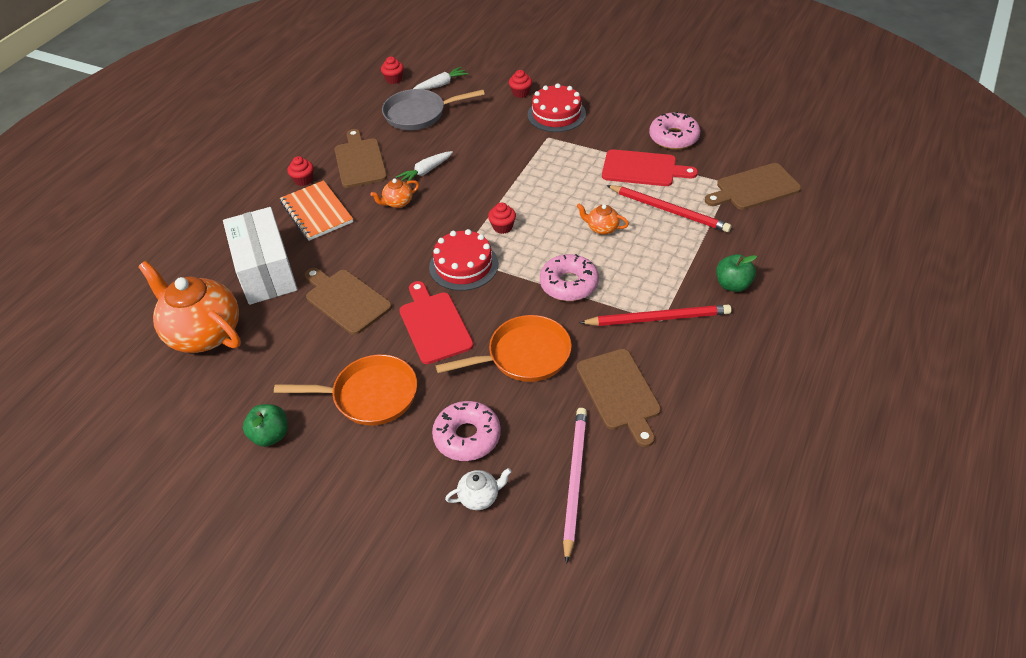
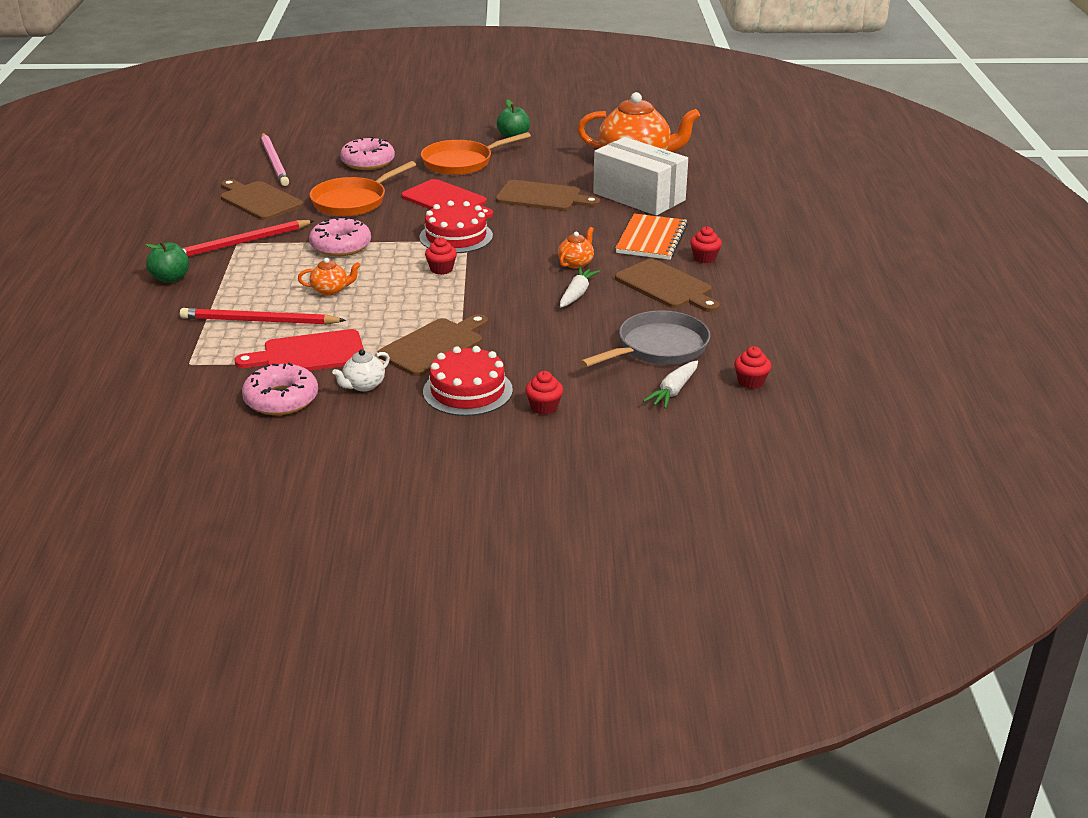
camera: 150 degrees right, 15 degrees down
orange notebook [280,180,353,241] -> orange notebook turned 75 degrees clockwise [615,213,688,260]
white teapot [445,468,512,510] -> white teapot moved to [332,349,390,391]
brown cutting board [705,163,801,210] -> brown cutting board moved to [377,314,488,376]

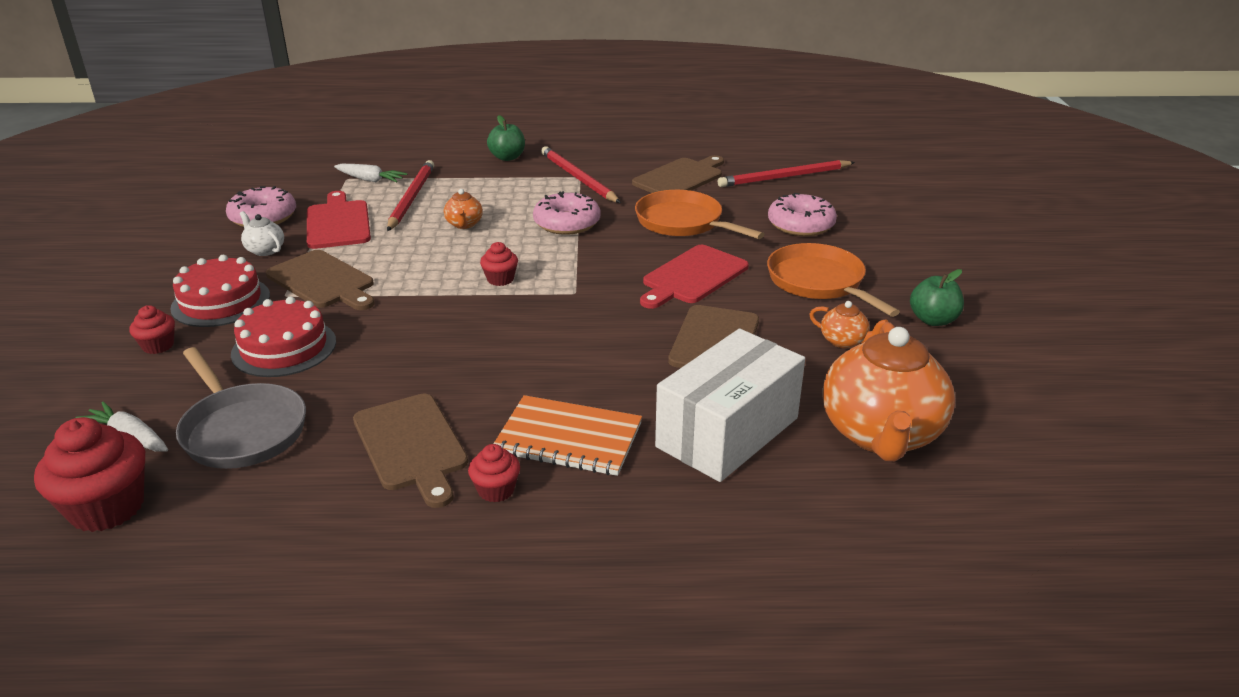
camera: 90 degrees right, 0 degrees up
pink pencil [261,133,289,186] -> red pencil [718,160,855,187]
red cake [420,201,493,253] -> red cake moved to [231,296,336,377]
orange teapot [558,227,594,269] -> orange teapot moved to [810,301,888,348]
white carrot [560,267,600,307] -> white carrot moved to [334,164,407,182]
brown cutting board [615,259,720,312] -> brown cutting board turned 75 degrees counterclockwise [353,393,468,508]
red cupcake [734,346,771,389] -> red cupcake [34,417,145,532], size x1.88

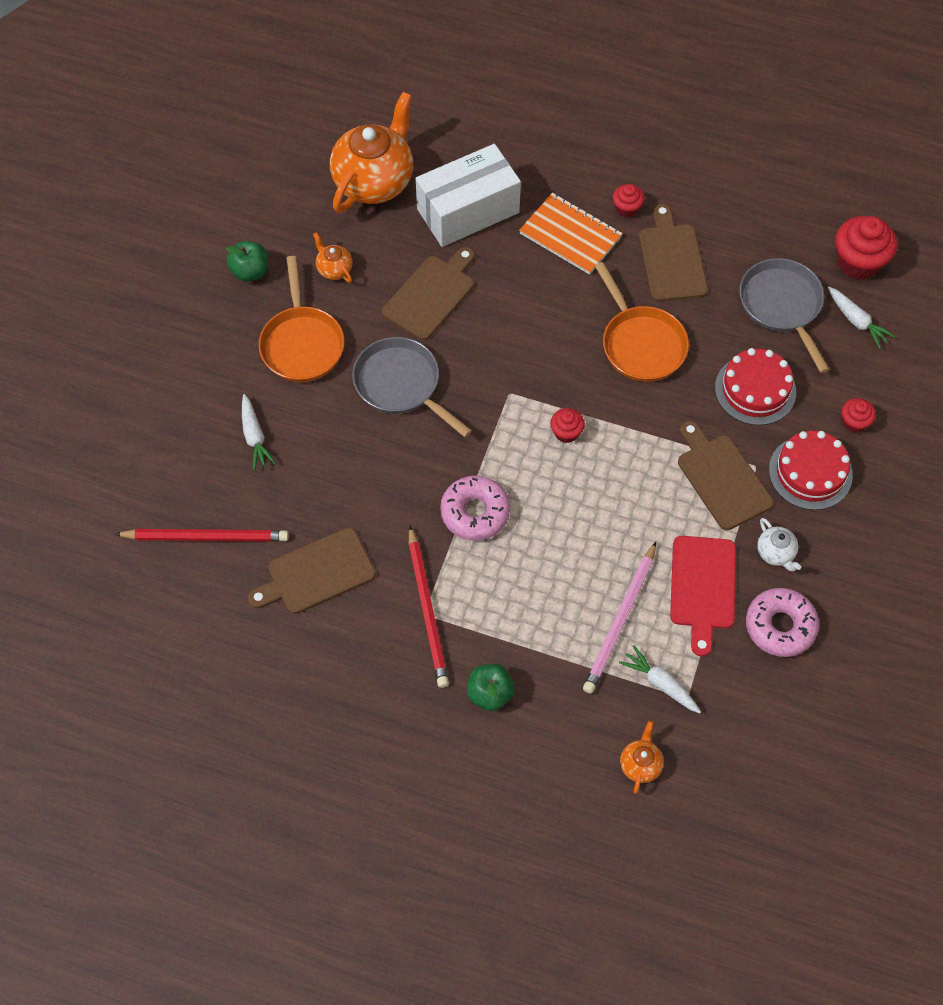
camera: 160 degrees left, 30 degrees up
red pencil [387,160,434,231] -> pink pencil [583,542,656,694]
orange teapot [444,189,483,229] -> orange teapot moved to [620,721,664,794]
orange pan [635,190,764,239] -> orange pan moved to [595,262,689,382]
red cutting board [640,245,749,309] -> grey pan [352,337,472,437]
pink donut [768,193,837,236] -> white carrot [242,394,276,471]

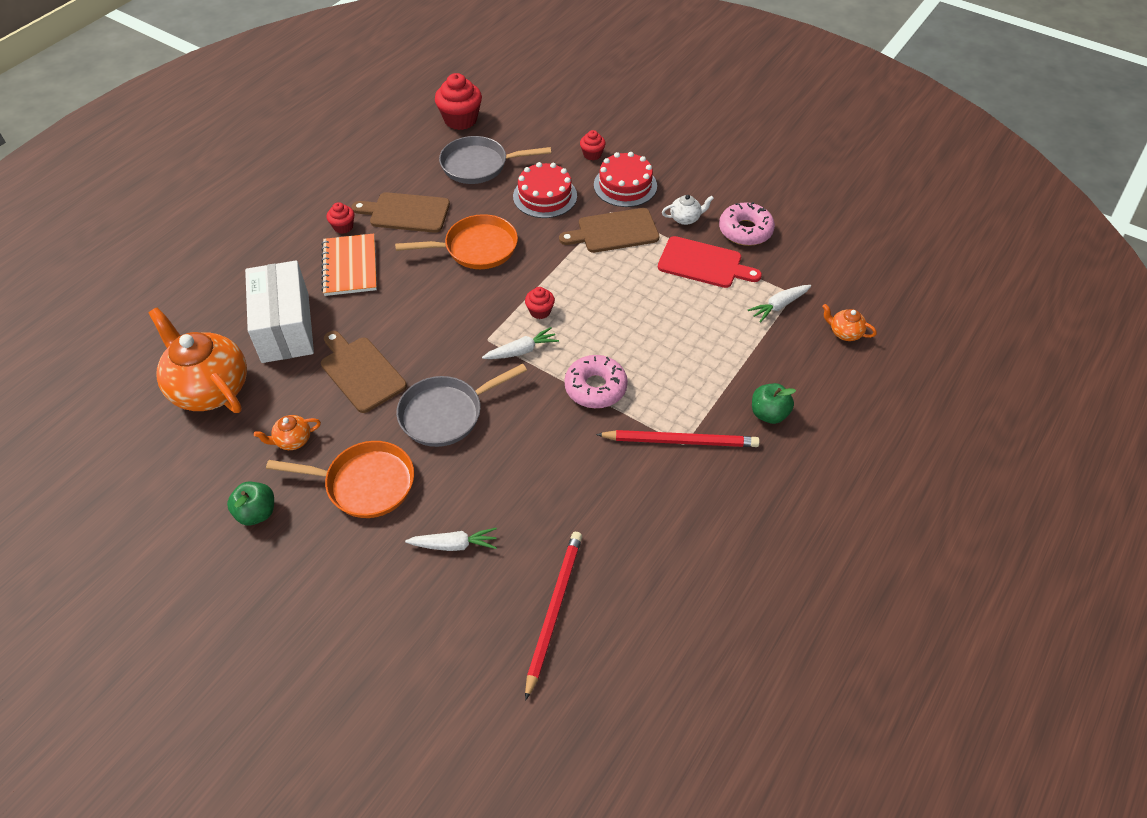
camera: 75 degrees left, 10 degrees down
brown cutting board [248,528,376,614] -> none
orange notebook [519,193,623,275] -> orange notebook turned 60 degrees counterclockwise [321,233,377,296]
pink pencil [583,542,656,694] -> none
white carrot [828,287,895,349] -> white carrot moved to [482,327,559,359]

